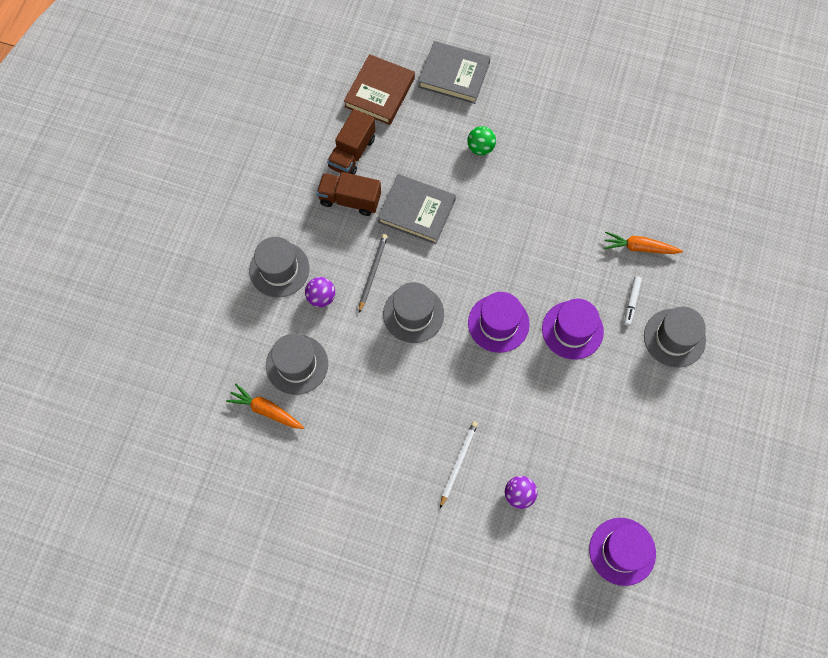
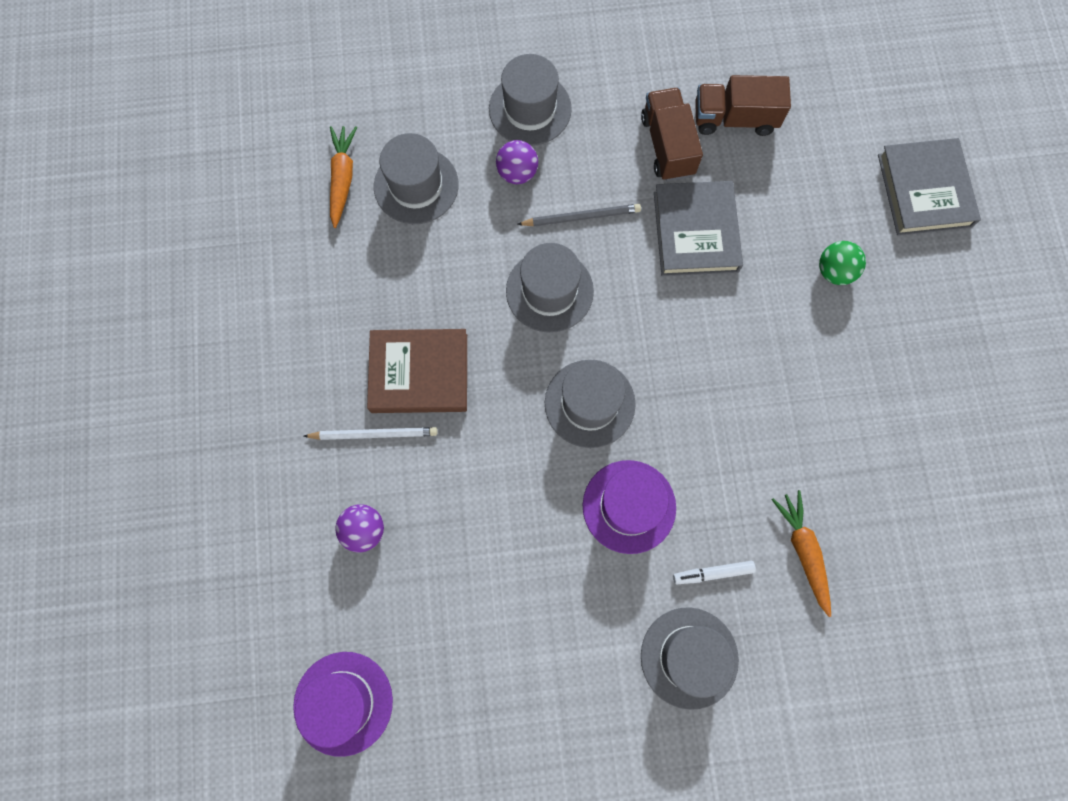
camera: 65 degrees right, 5 degrees up
brown book [344,54,415,125] -> brown book moved to [367,329,467,413]
purple hat [468,292,530,353] -> grey hat [545,360,636,448]

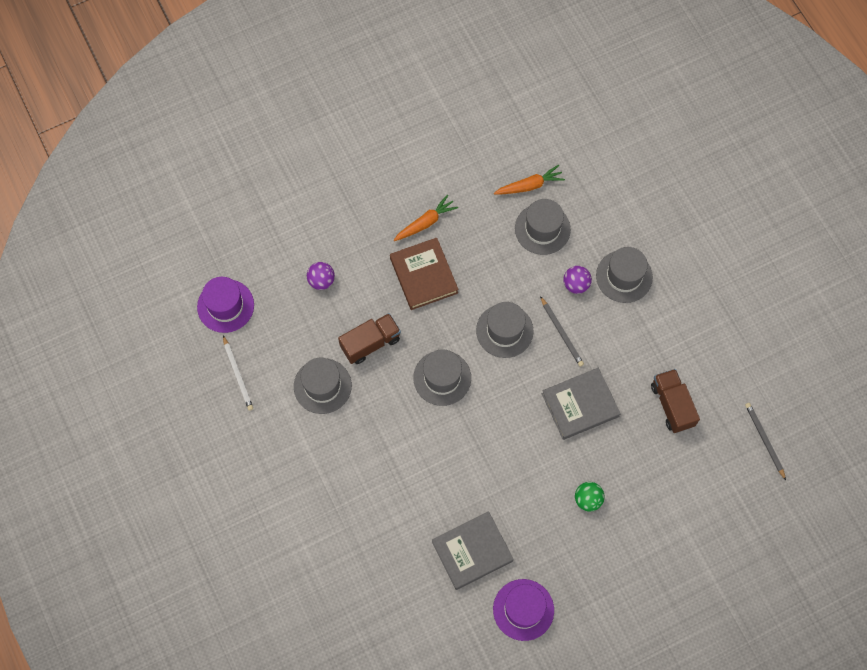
camera: 70 degrees right, 5 degrees down
white pencil [304,427,437,440] -> white pencil moved to [223,336,253,411]
purple hat [583,460,676,554] -> purple hat moved to [493,579,554,641]
brown truck [641,88,703,181] -> brown truck moved to [338,313,401,364]
grey hat [641,607,739,710] -> grey hat moved to [294,358,352,414]
white marker [673,561,756,584] -> none
orange carrot [772,490,831,617] -> orange carrot moved to [394,195,458,241]
grey book [878,138,981,236] -> grey book moved to [432,511,513,590]
none -> grey pencil [745,403,786,480]

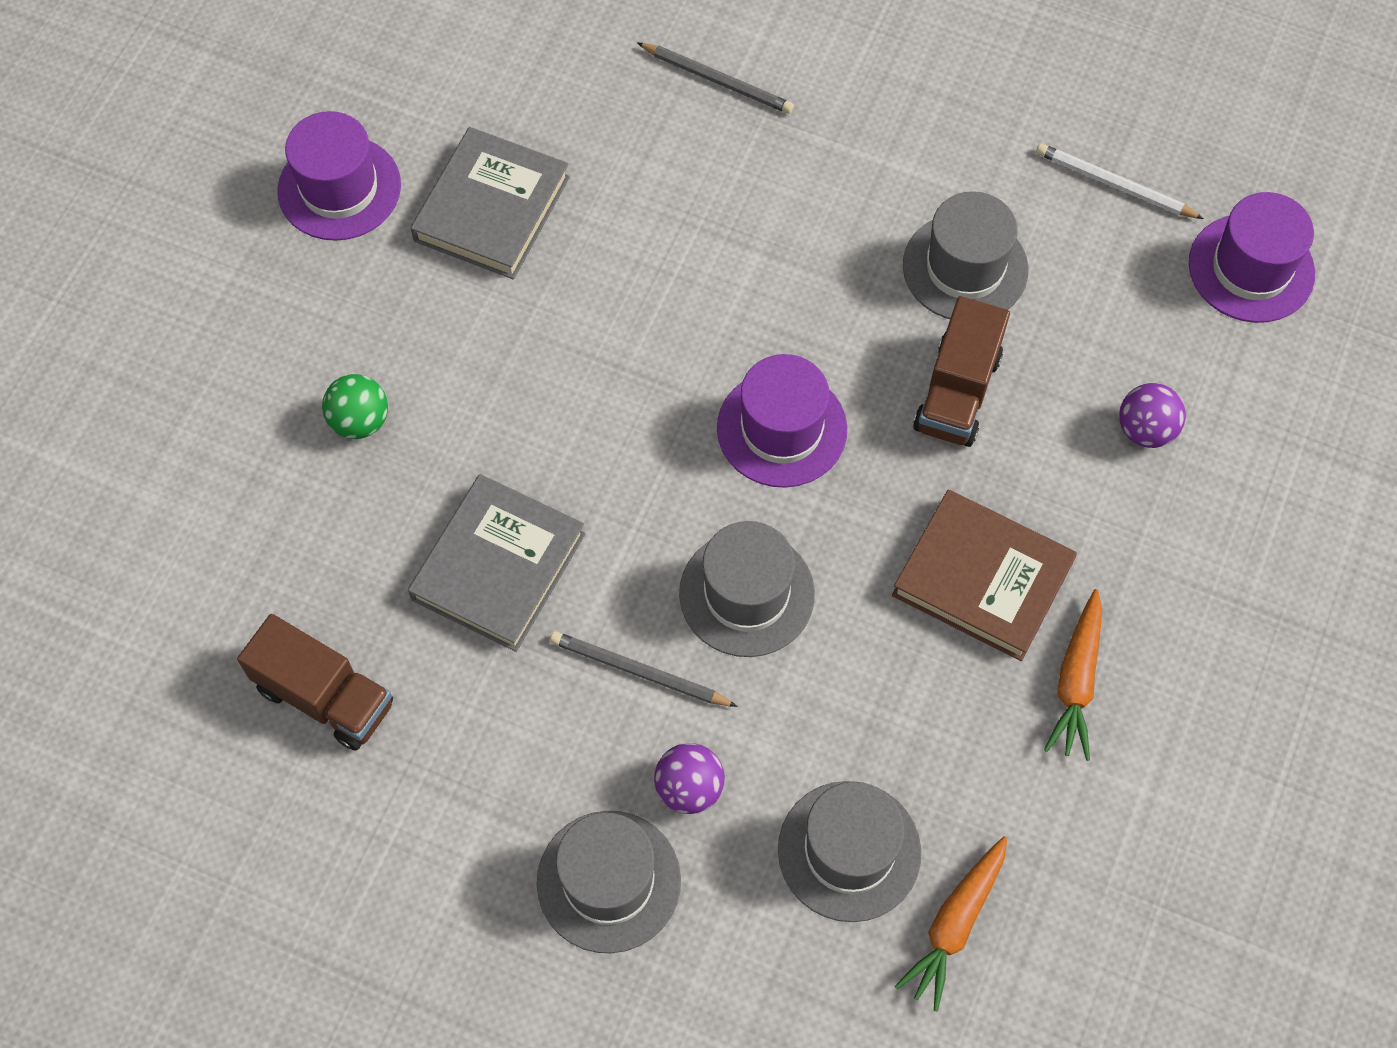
camera: 140 degrees right, 5 degrees down
grey hat [413,349,471,406] -> purple hat [717,354,847,488]
grey pencil [745,403,786,480] -> grey pencil moved to [637,43,794,114]

